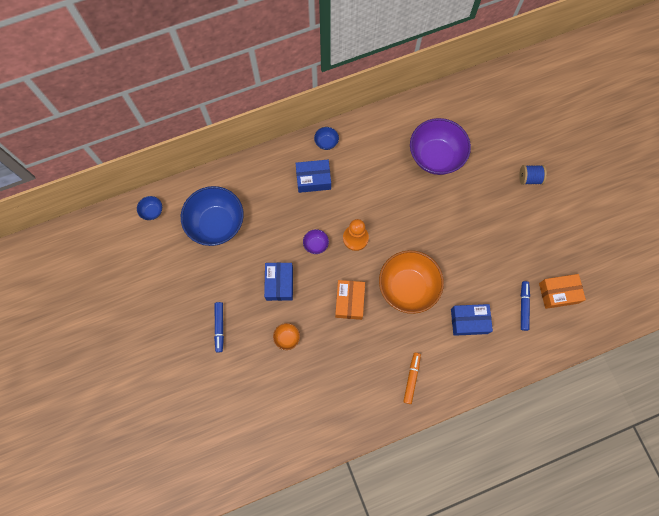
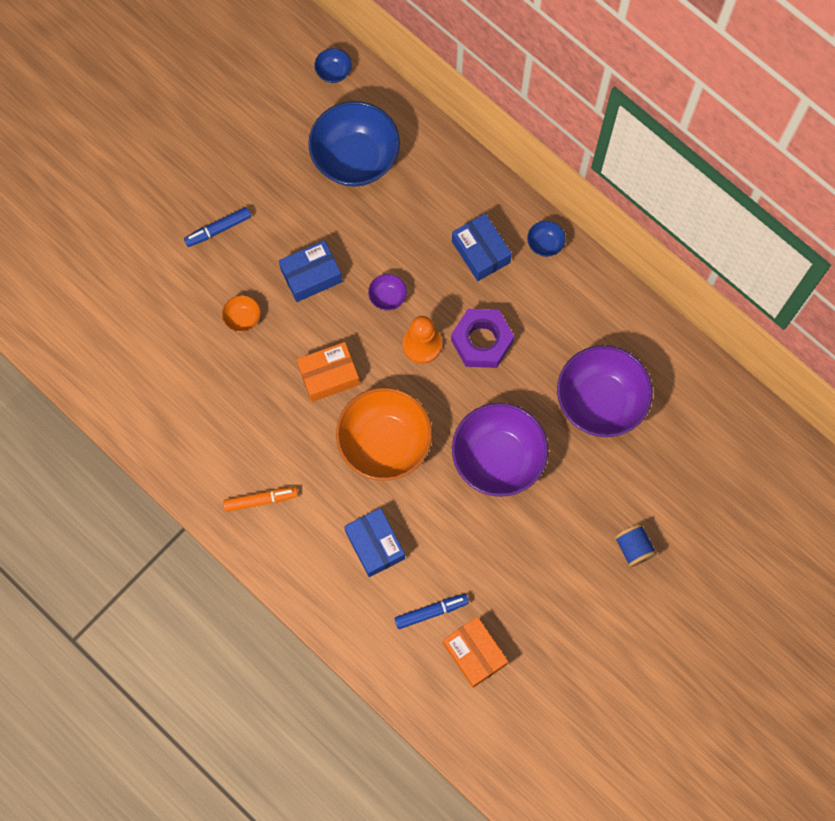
camera: 65 degrees right, 0 degrees up
none -> purple nut [451,309,514,368]
none -> purple bowl [452,403,548,497]

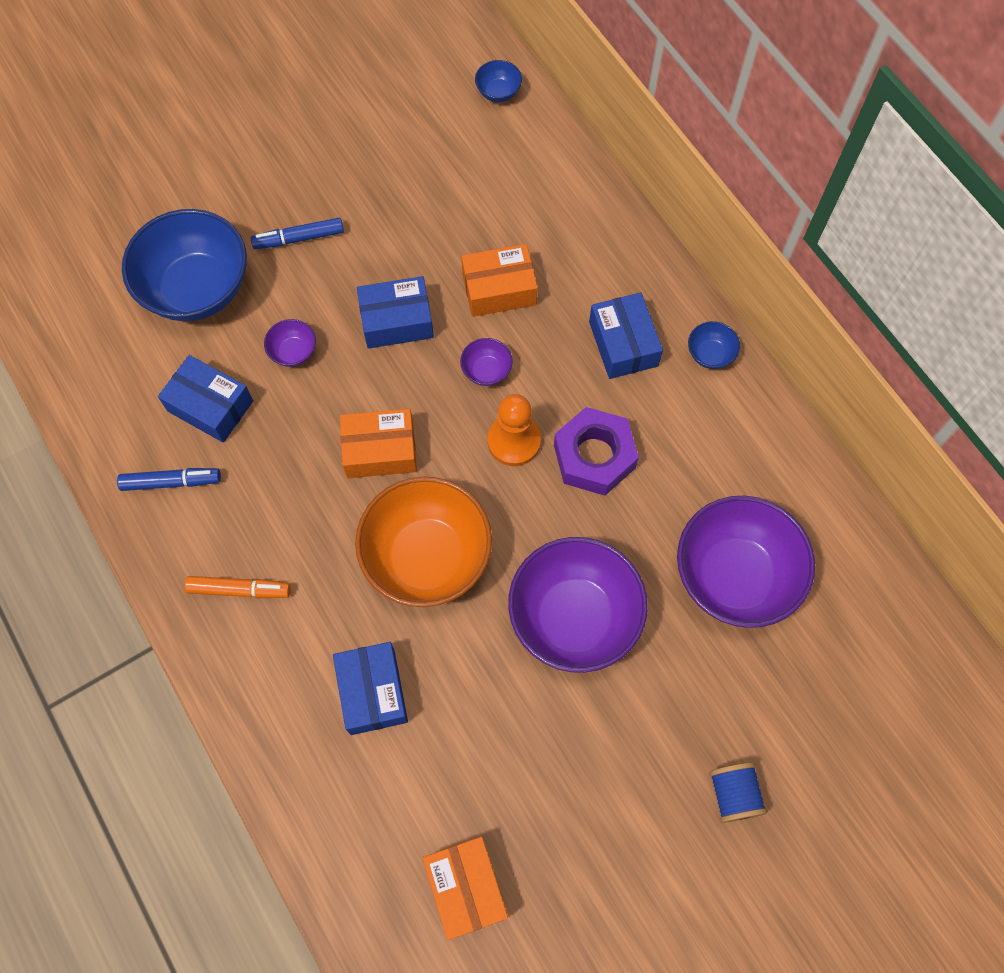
camera: 15 degrees right, 5 degrees down
orange bowl [222,295,261,332] -> purple bowl [264,319,316,367]
blue bowl [308,101,400,187] -> blue bowl moved to [122,209,247,321]
blue marker [395,594,469,629] -> blue marker moved to [117,468,221,491]
none -> blue box [158,355,253,443]
none -> orange box [461,244,538,317]

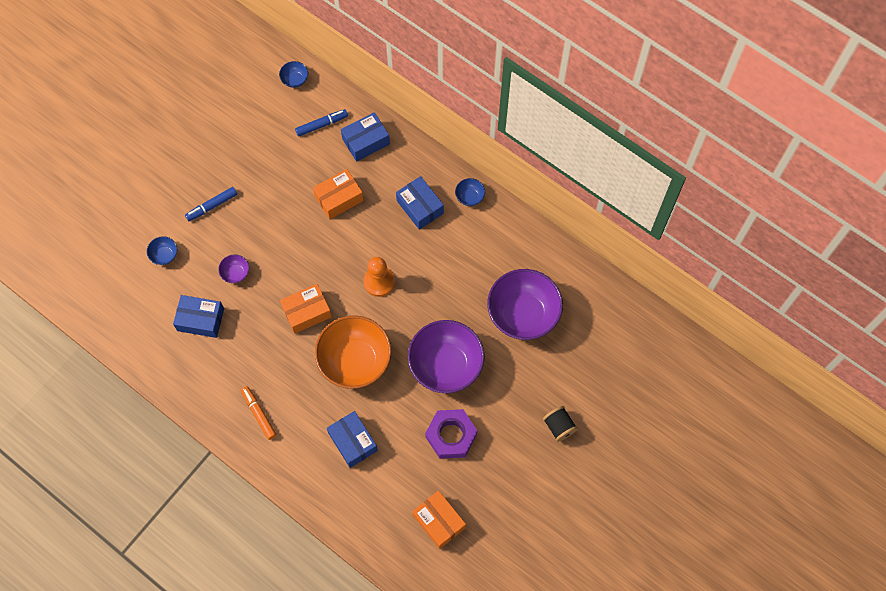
camera: 20 degrees left, 0 degrees up
blue marker [117,468,221,491] -> blue marker moved to [295,109,348,137]
blue bowl [122,209,247,321] -> blue bowl [147,236,177,265], size x0.42
orange marker [185,576,291,598] -> orange marker turned 105 degrees counterclockwise [241,386,277,440]
blue box [357,276,434,349] -> blue box moved to [341,112,390,162]
purple bowl [460,338,513,386] -> none
purple nut [554,407,639,495] -> purple nut moved to [425,409,477,459]
blue spool [709,762,767,823] -> black spool [543,406,578,442]

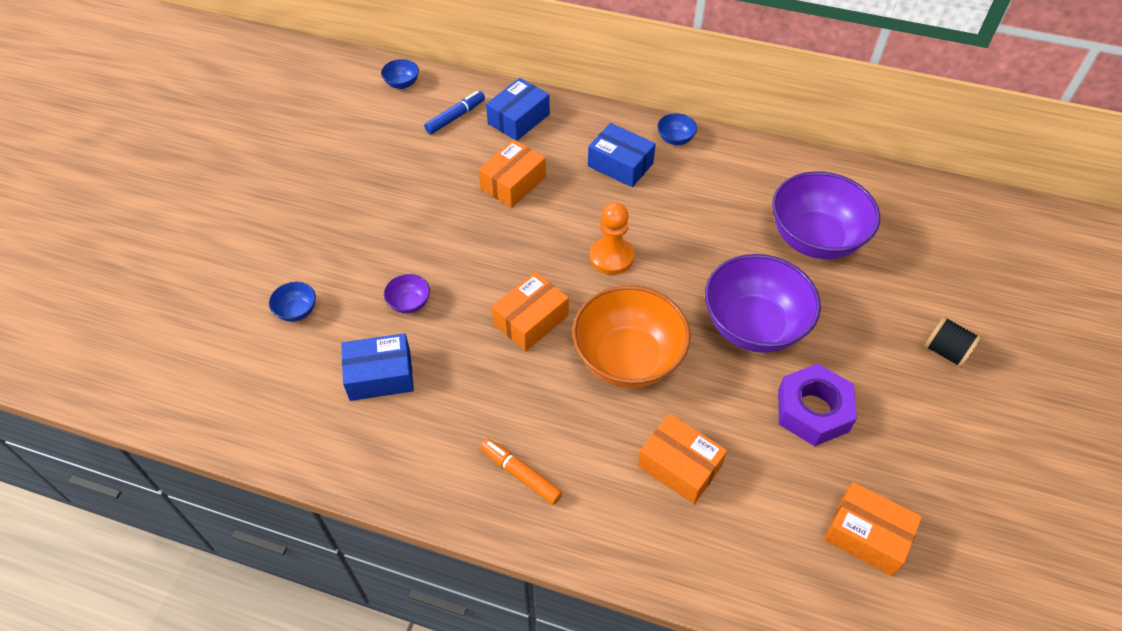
camera: 20 degrees left, 15 degrees down
blue marker [185,187,237,221] -> none
blue box [327,411,378,468] -> orange box [638,413,727,504]

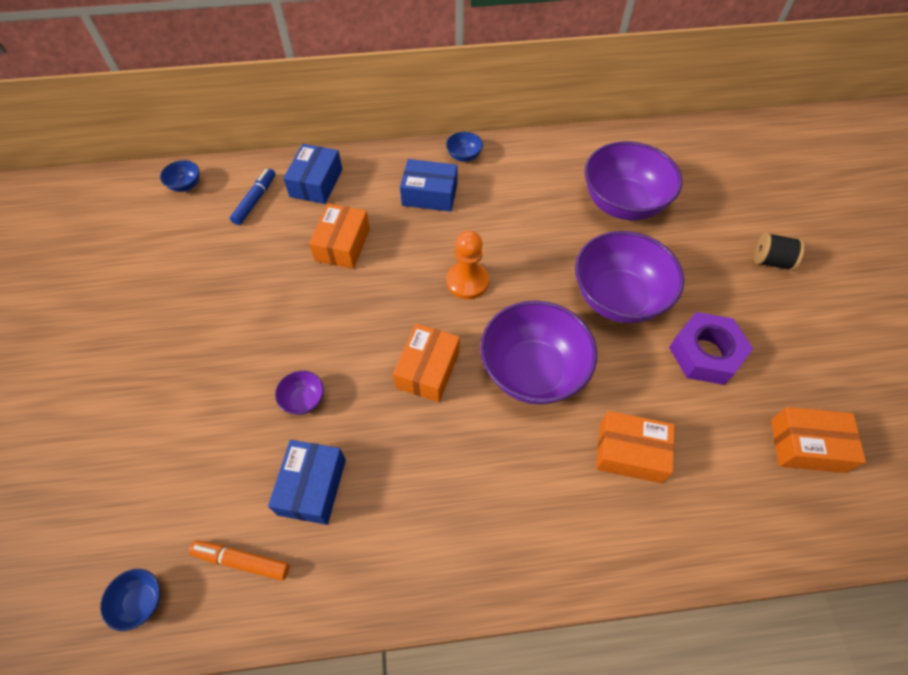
camera: 25 degrees left, 5 degrees up
blue bowl [269,282,316,322] -> blue bowl moved to [100,569,161,631]
blue box [341,333,414,401] -> blue box turned 45 degrees counterclockwise [268,440,346,525]
orange marker [480,439,563,505] -> orange marker moved to [189,540,290,581]
orange bowl [572,285,691,388] -> purple bowl [480,300,597,405]

